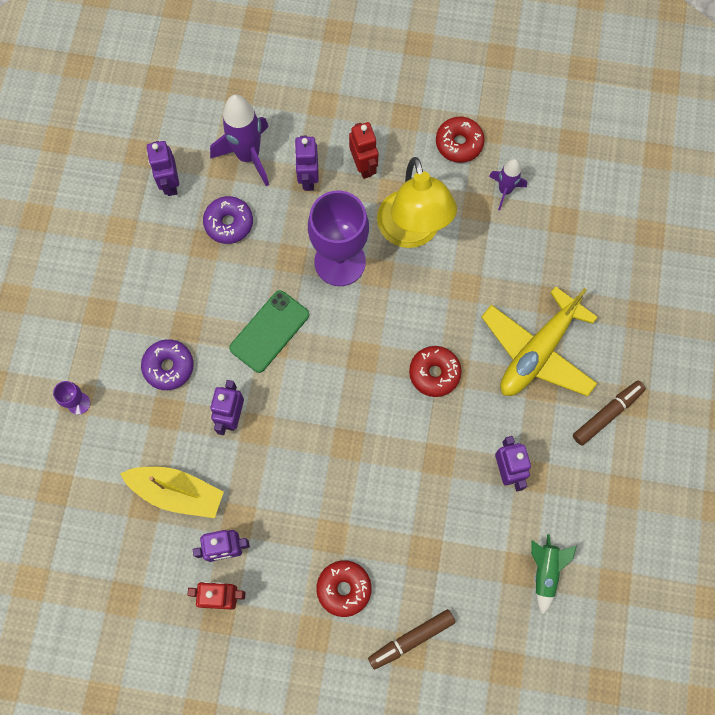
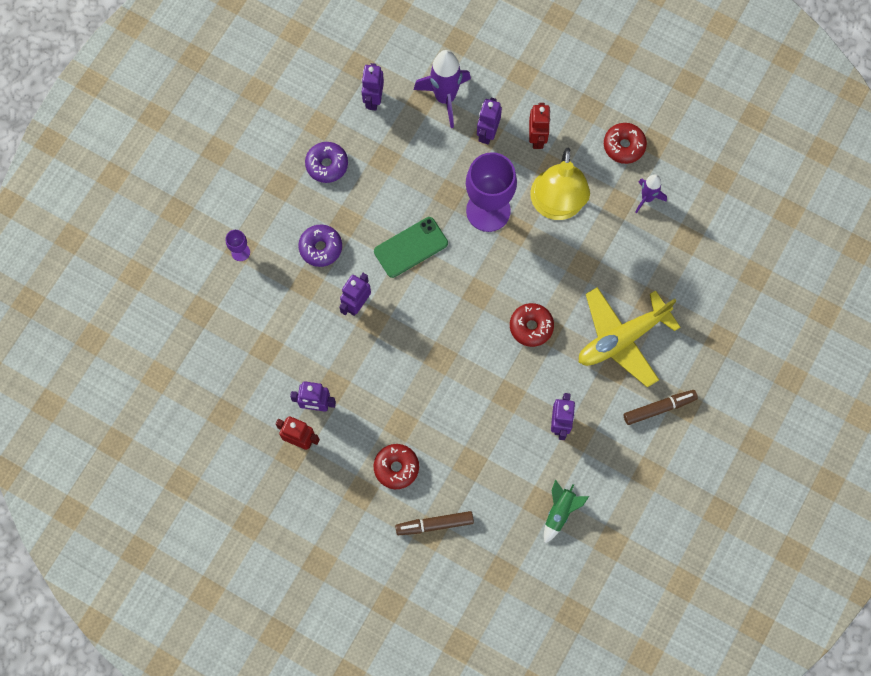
camera: 20 degrees right, 0 degrees up
yellow boat [120,467,224,518] -> none
purple donut [203,196,253,244] -> purple donut moved to [305,142,348,183]

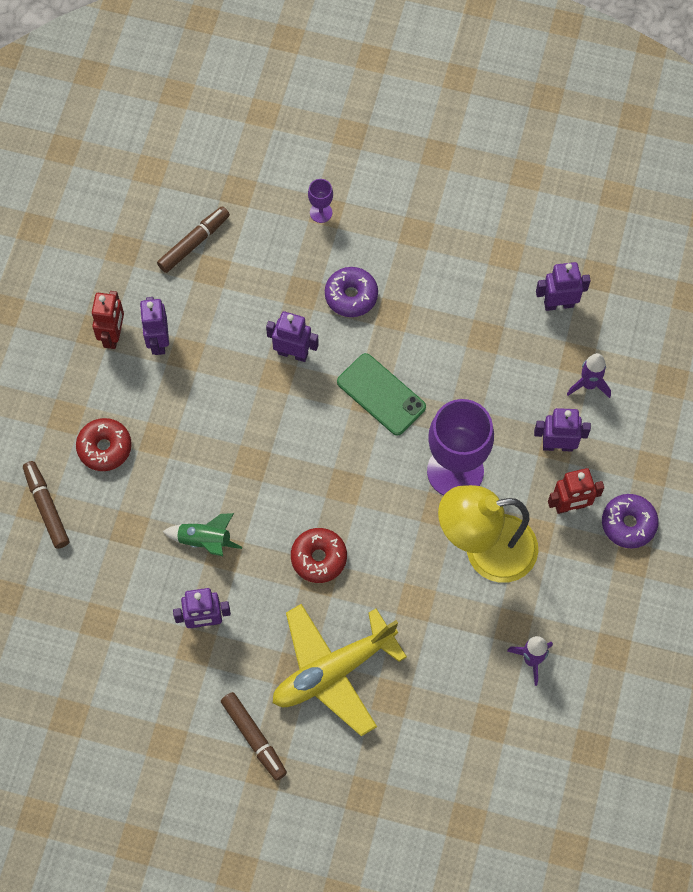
camera: 75 degrees right, 5 degrees down
purple donut [305,142,348,183] -> purple donut moved to [602,494,659,549]
purple rocket [414,50,471,128] -> purple rocket [567,353,611,398], size x0.58
green rocket [544,480,589,543] -> green rocket moved to [163,513,242,556]
yellow plane [579,287,681,387] -> yellow plane turned 75 degrees counterclockwise [273,604,407,736]
red donut [604,123,647,164] -> none
none -> brown marker [157,206,230,273]

